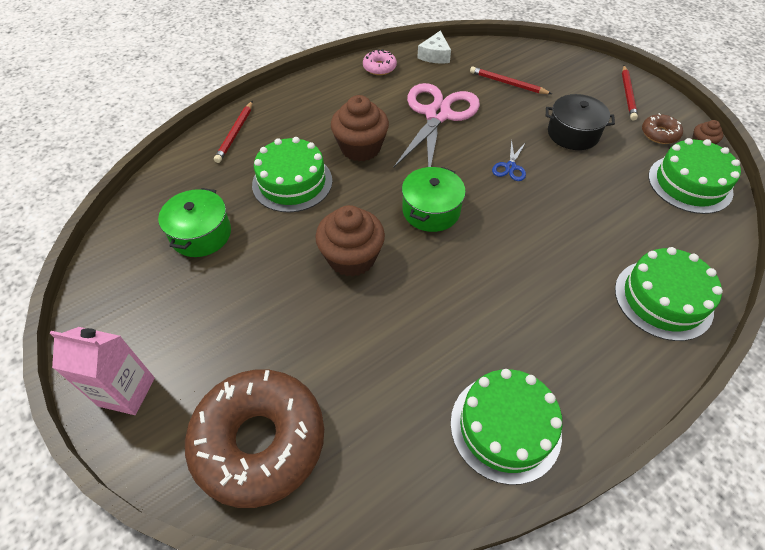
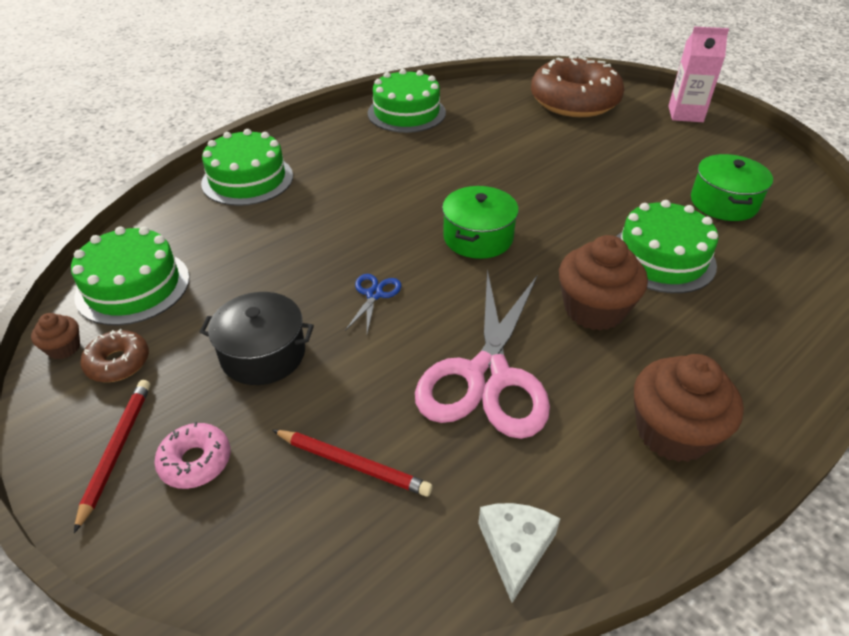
camera: 175 degrees right, 10 degrees down
red pencil [214,101,253,163] -> none
brown cupcake [315,205,385,277] -> brown cupcake moved to [634,354,744,462]
pink donut [363,49,397,75] -> pink donut moved to [154,422,231,489]

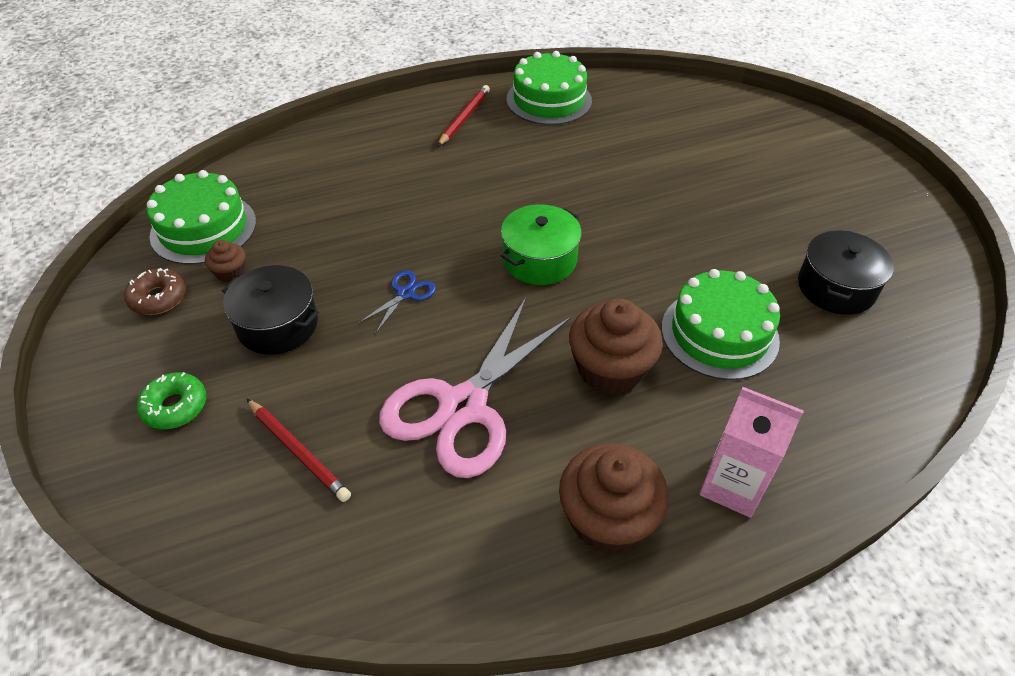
camera: 20 degrees right, 5 degrees up
brown cupcake [31,313,80,359] -> brown cupcake moved to [205,240,246,283]
red pencil [74,380,151,533] -> red pencil moved to [437,85,490,147]
pink donut [154,422,231,489] -> green donut [137,372,206,429]
green cake [201,129,293,206] -> none
white cheese [478,503,561,603] -> none
brown donut [531,55,624,117] -> none
pink carton [669,27,729,122] -> pink carton moved to [699,387,804,518]
green pot [691,154,773,221] -> black pot [798,231,894,315]

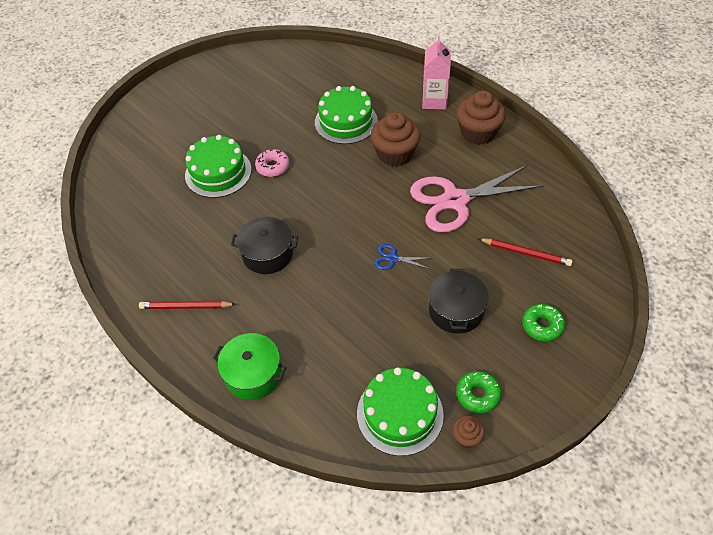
camera: 110 degrees left, 5 degrees up
brown donut [124,268,186,315] -> green donut [456,371,501,413]
brown cupcake [205,240,246,283] -> brown cupcake moved to [452,415,485,448]
red pencil [246,398,351,502] -> red pencil turned 90 degrees clockwise [479,238,573,266]
pink scissors [379,298,571,478] -> pink scissors turned 150 degrees clockwise [410,165,543,233]
green pot [501,204,582,285] -> green pot moved to [213,333,287,400]
green cake [506,51,592,125] -> green cake moved to [185,135,252,198]
black pot [798,231,894,315] -> black pot moved to [231,217,298,274]
none -> pink donut [255,149,289,177]

